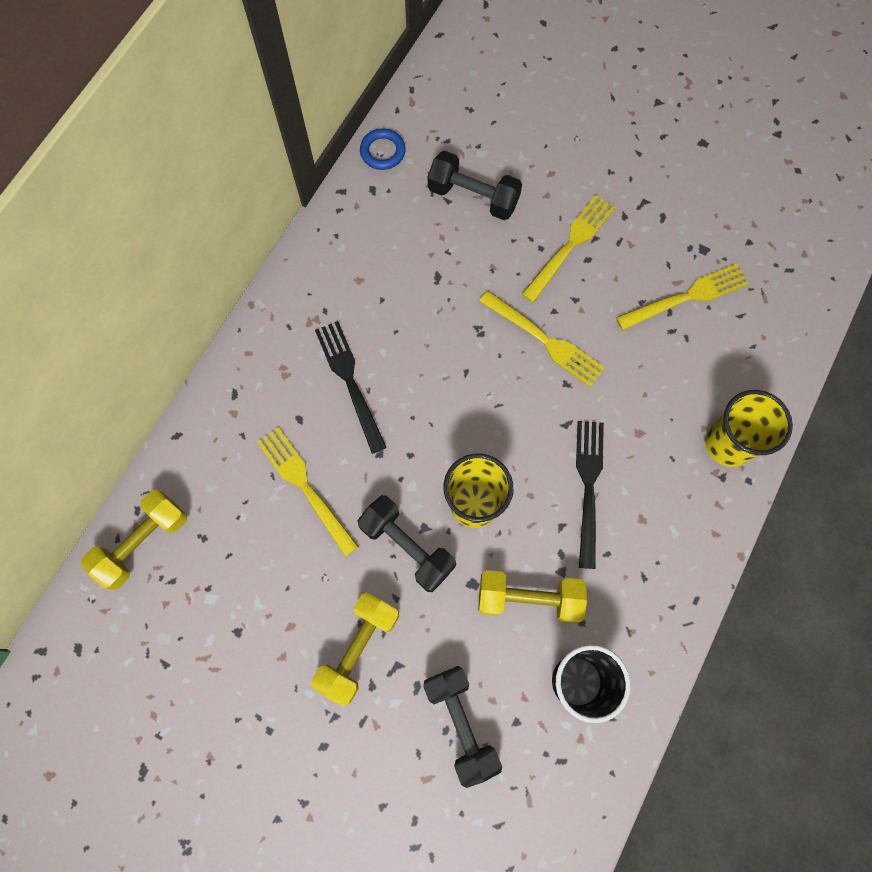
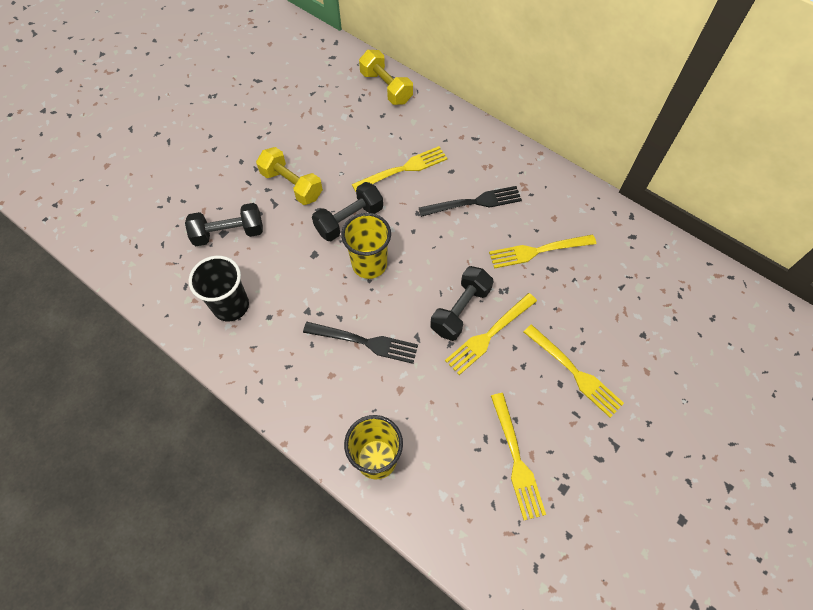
camera: 100 degrees right, 10 degrees down
blue ring [360,129,406,170] -> none
black dumbbell [428,151,522,220] -> black dumbbell moved to [430,266,494,341]
yellow dumbbell [478,570,587,623] -> none
none -> yellow fork [489,235,596,269]

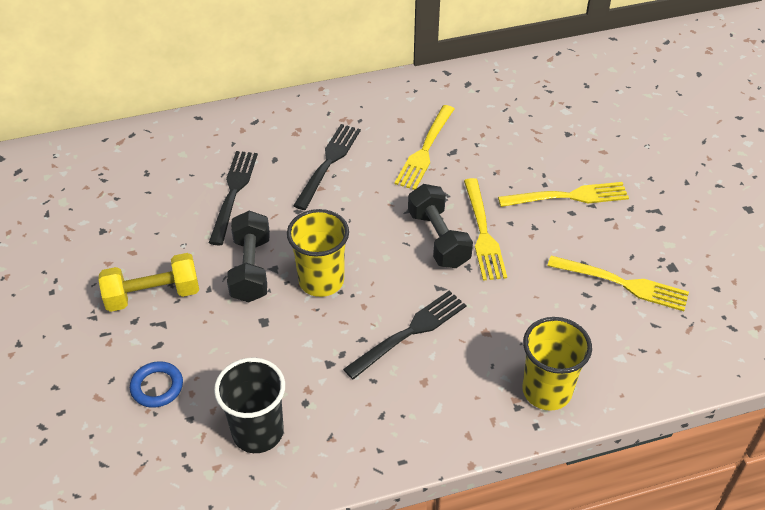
camera: 55 degrees left, 15 degrees down
black dumbbell [185,203,263,246] -> blue ring [130,361,183,408]
yellow fork [352,146,448,192] -> black fork [209,151,258,245]
yellow dumbbell [359,50,413,105] -> none

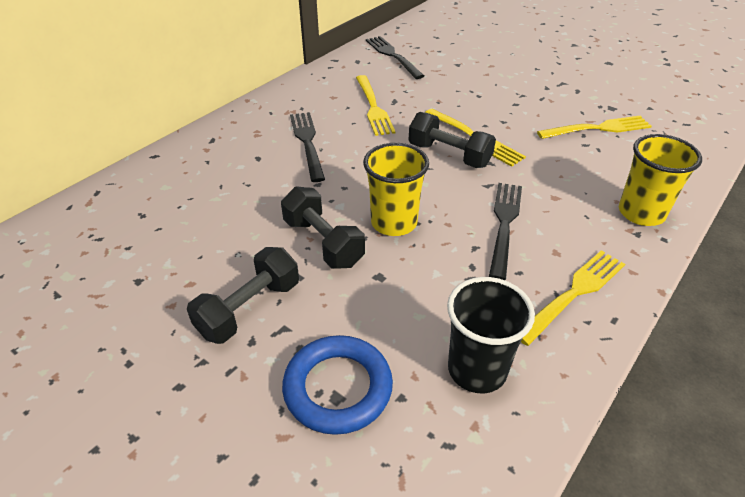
camera: 35 degrees left, 5 degrees down
yellow dumbbell [98,253,199,312] -> black dumbbell [187,247,299,344]
blue ring [130,361,183,408] -> blue ring [282,335,393,435], size x1.69
black fork [209,151,258,245] -> black fork moved to [366,36,424,79]
yellow fork [498,182,629,207] -> yellow fork moved to [521,250,625,346]

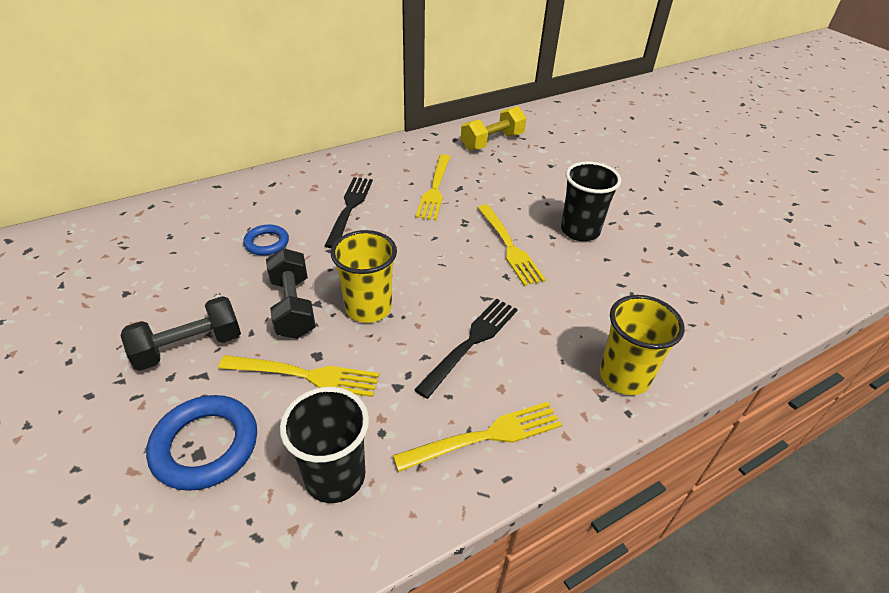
camera: 20 degrees right, 0 degrees up
black fork [366,36,424,79] -> yellow dumbbell [461,106,526,151]
black dumbbell [409,112,496,168] -> none
yellow fork [537,116,652,139] -> yellow fork moved to [218,355,379,397]
none -> blue ring [243,224,289,256]
none -> black cup [561,162,621,241]

